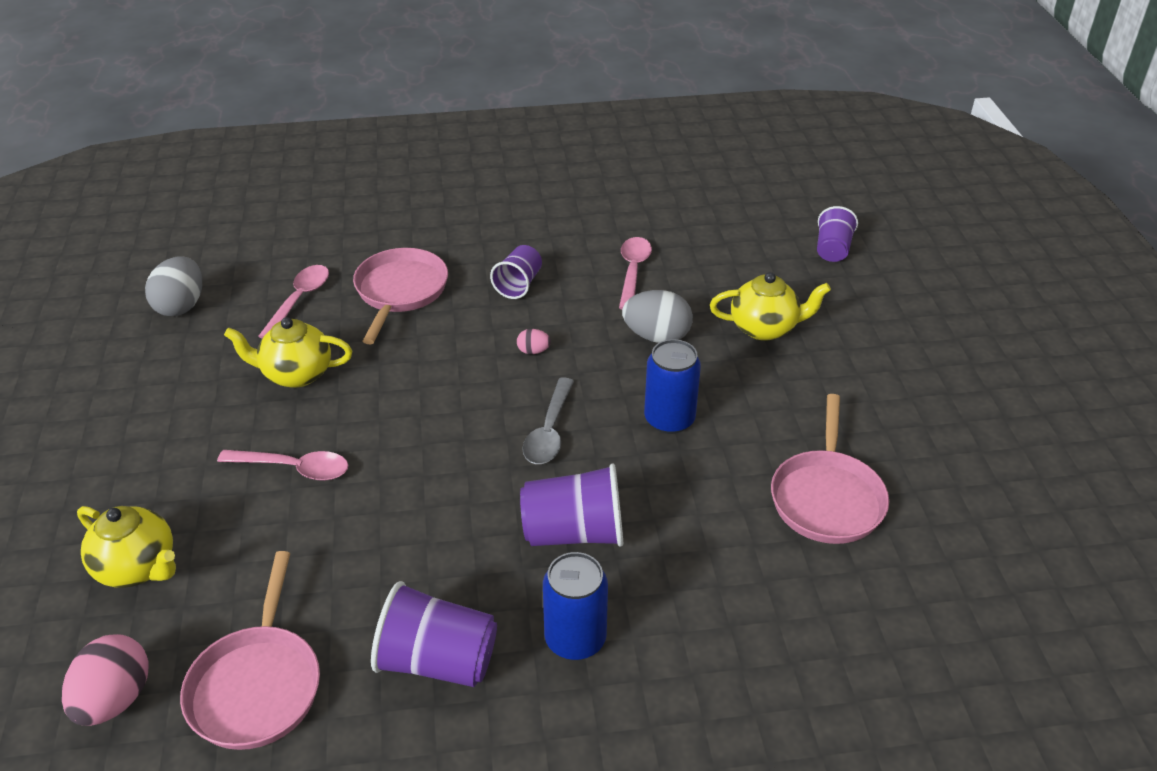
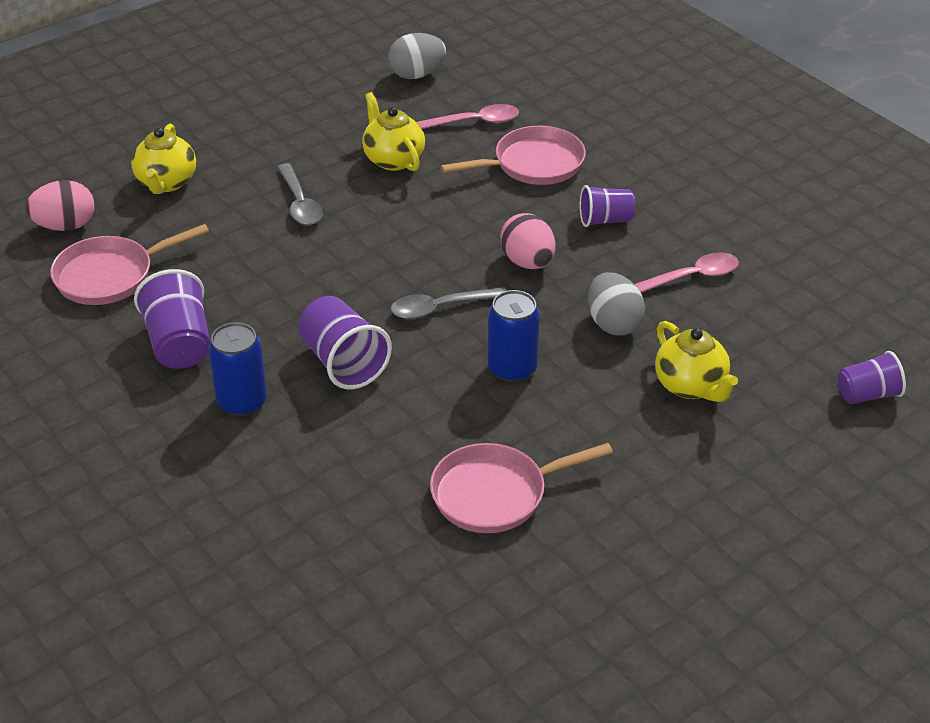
camera: 60 degrees right, 0 degrees up
pink spoon [217,450,348,481] -> grey spoon [278,163,323,225]
pink egg [517,329,551,354] -> pink egg [500,213,556,269], size x2.07

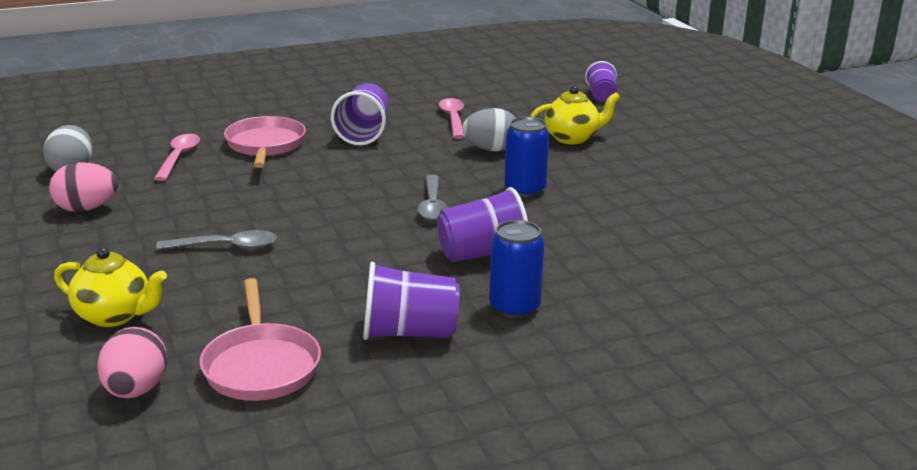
camera: 75 degrees left, 15 degrees down
yellow teapot [362,92,425,171] -> none
pink pan [430,443,613,533] -> none
pink egg [500,213,556,269] -> pink egg moved to [49,162,118,212]
purple cup [579,185,635,227] -> purple cup [331,83,389,145], size x1.55

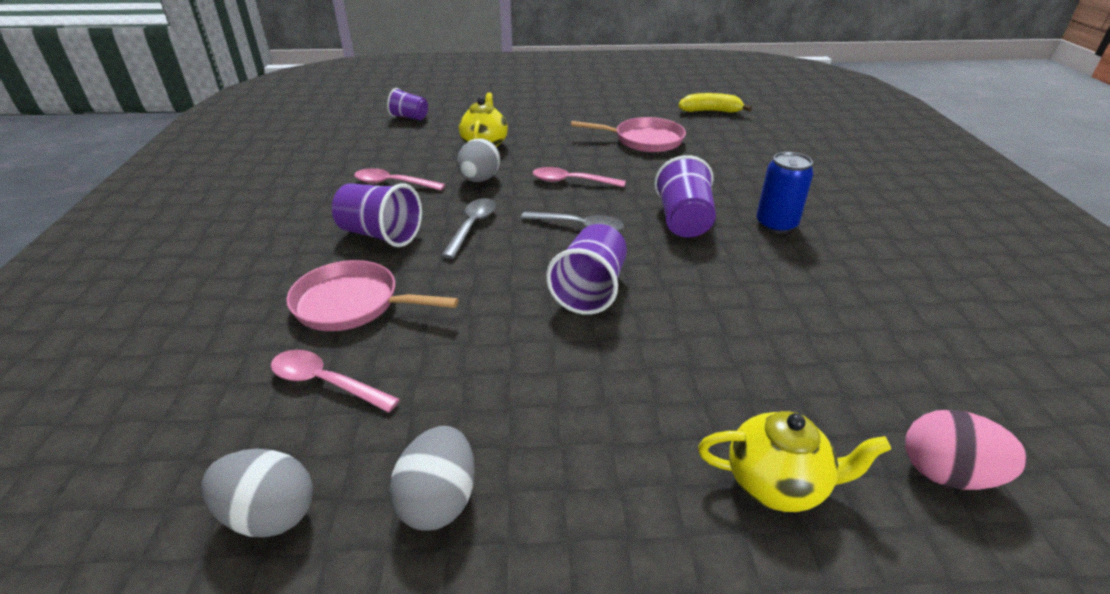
camera: 70 degrees left, 10 degrees up
pink egg [49,162,118,212] -> grey egg [389,426,475,530]
yellow teapot [54,247,167,327] -> yellow teapot turned 60 degrees clockwise [698,411,891,512]
grey spoon [156,230,277,250] -> grey spoon moved to [441,198,496,259]
pink pan [199,278,321,401] -> pink pan moved to [571,117,686,152]
purple cup [363,262,460,340] -> purple cup moved to [546,224,627,315]
blue can [504,117,550,197] -> pink spoon [533,167,626,187]
none -> yellow banana [679,93,752,113]

